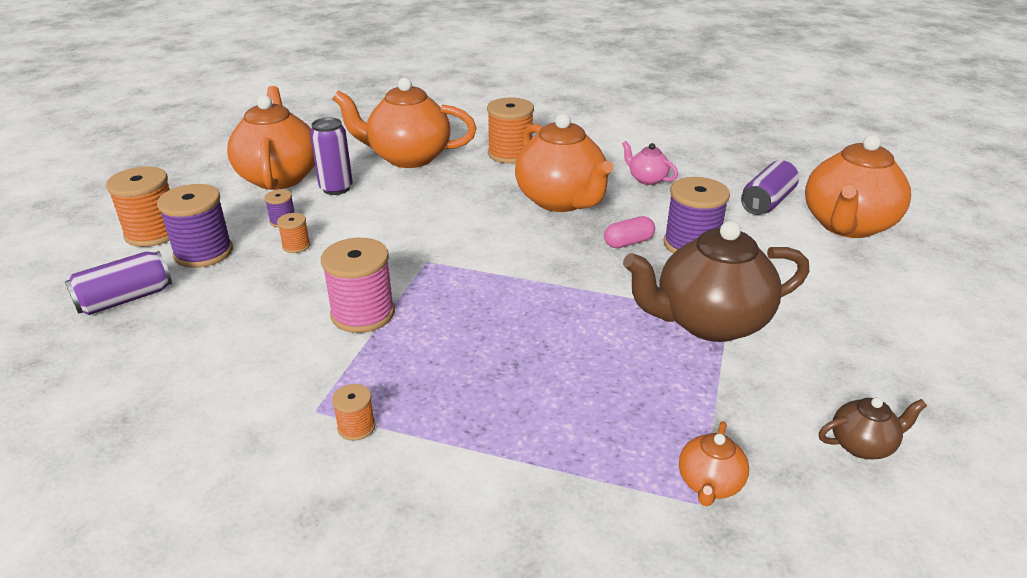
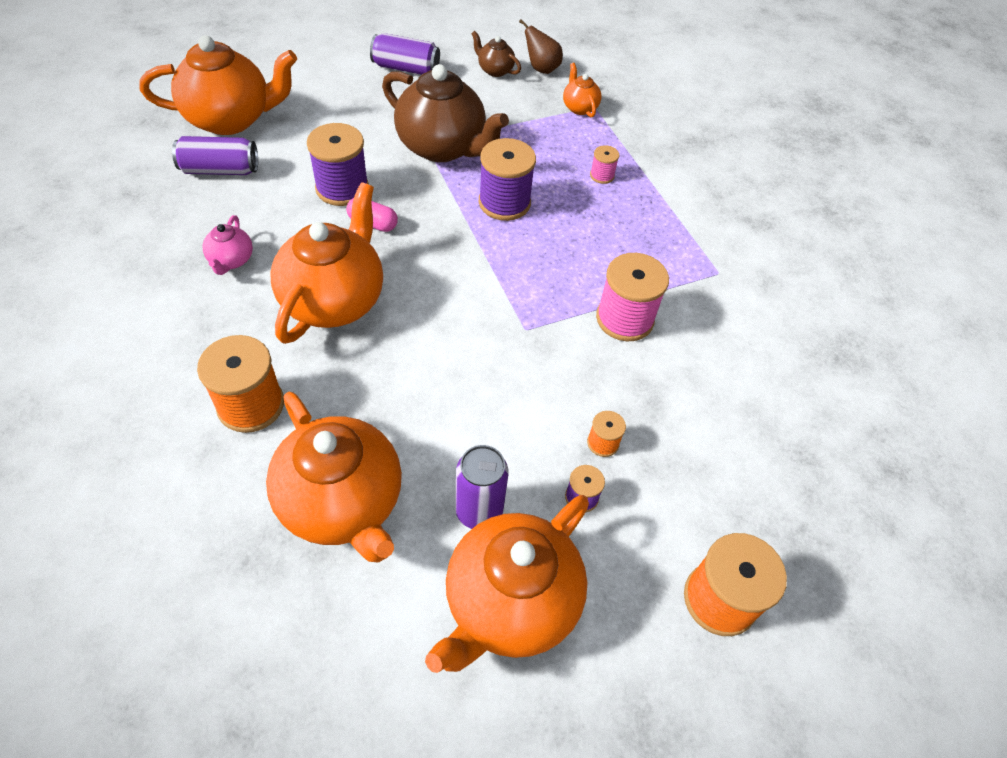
camera: 135 degrees left, 20 degrees up
purple can [65,251,172,315] -> purple can moved to [370,33,440,75]
purple spool [157,184,233,268] -> purple spool moved to [479,138,536,221]
orange spool [332,384,376,441] -> none
orange teapot [679,421,749,506] -> orange teapot turned 90 degrees counterclockwise [563,63,602,117]
none -> brown pear [519,19,563,74]
none -> pink spool [590,145,619,184]

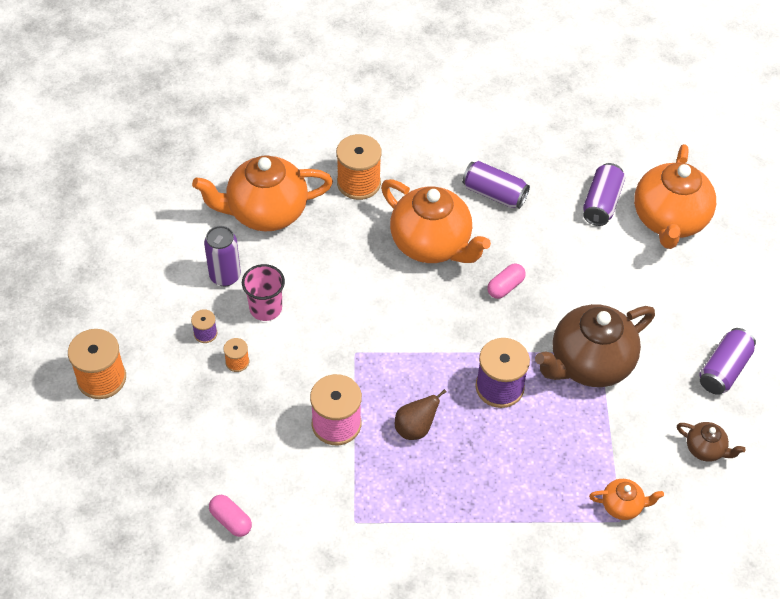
camera: 115 degrees right, 0 degrees up
pink teapot [203,215,253,275] -> purple can [462,161,530,209]
purple spool [307,123,369,206] -> none
orange teapot [425,495,589,673] -> none
brown teapot [471,31,521,77] -> brown teapot turned 60 degrees clockwise [677,422,746,462]
brown pear [519,19,563,74] -> brown pear moved to [395,389,446,440]
pink spool [590,145,619,184] -> none
none -> pink capsule [209,495,252,537]
none -> pink cup [242,264,285,321]

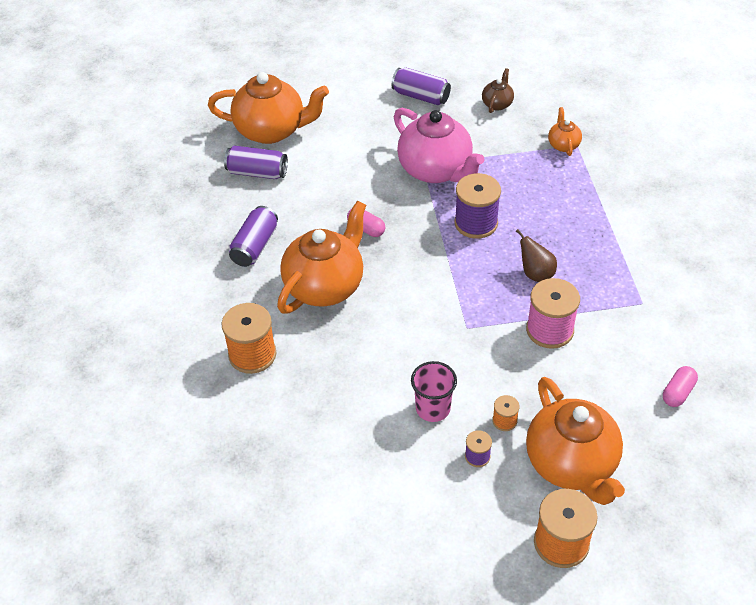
camera: 95 degrees left, 5 degrees down
orange teapot [192,156,333,231] -> orange teapot moved to [526,377,625,505]
purple can [204,226,241,287] -> none
brown teapot [535,304,655,387] -> pink teapot [394,108,485,183]

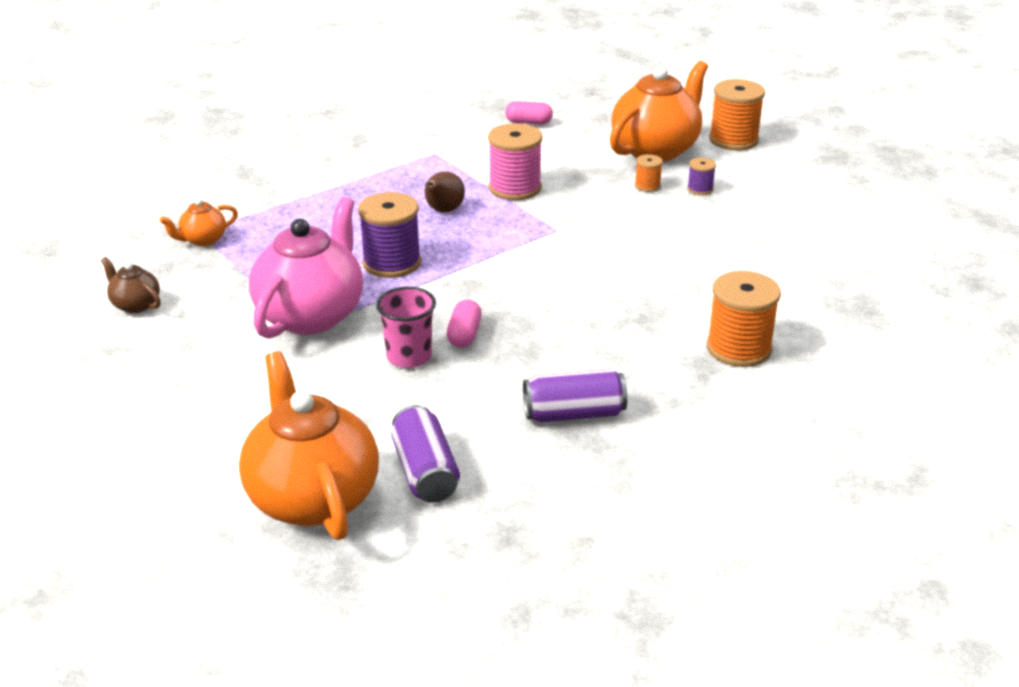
camera: 120 degrees left, 15 degrees down
orange teapot [277,201,366,314] -> none
purple can [392,68,451,105] -> none
pink cup [411,361,457,422] -> pink cup moved to [376,287,436,368]
brown teapot [482,68,514,113] -> brown teapot turned 45 degrees clockwise [101,257,161,313]

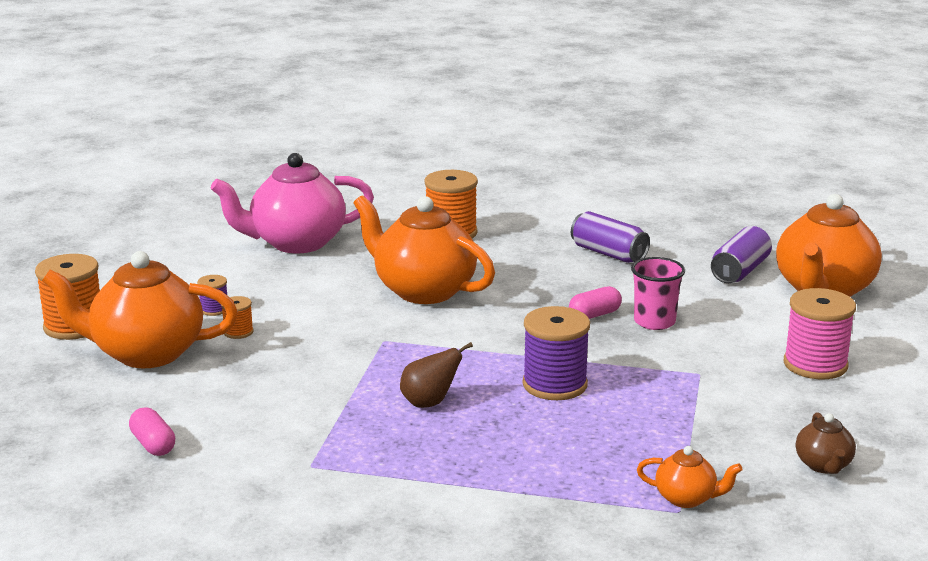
camera: 130 degrees left, 10 degrees down
pink teapot [249,197,363,339] -> pink teapot moved to [211,153,374,253]
pink spool [488,123,542,200] -> pink spool moved to [784,288,856,379]
none -> orange teapot [354,195,495,304]

